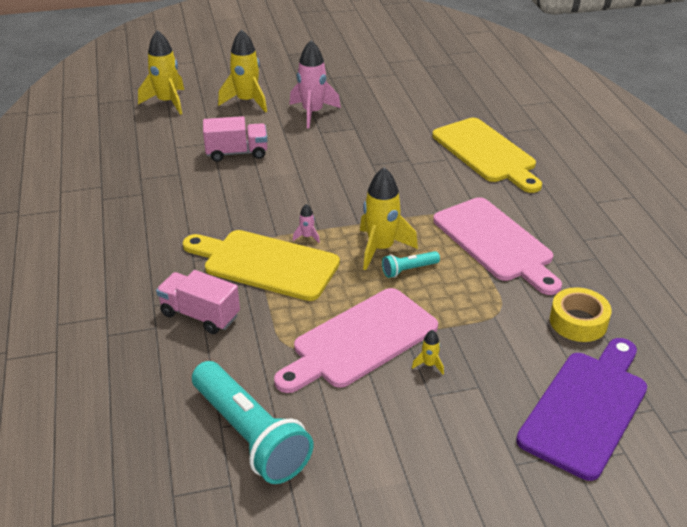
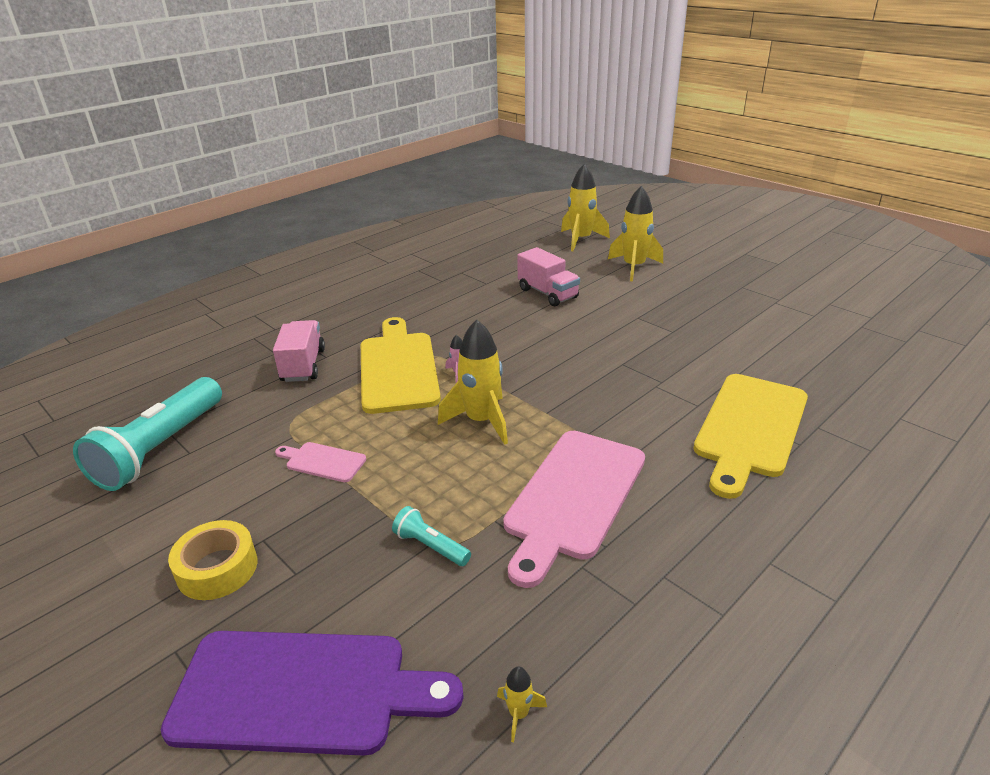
camera: 60 degrees right, 5 degrees down
pink cutting board [274,288,438,393] -> pink cutting board [275,442,366,482], size x0.47
pink rocket [289,40,341,128] -> none
turquoise flashlight [382,251,440,278] -> turquoise flashlight moved to [392,506,471,566]
yellow rocket [412,330,444,374] -> yellow rocket moved to [497,666,547,742]
yellow tape [550,287,612,342] -> yellow tape moved to [168,520,257,600]

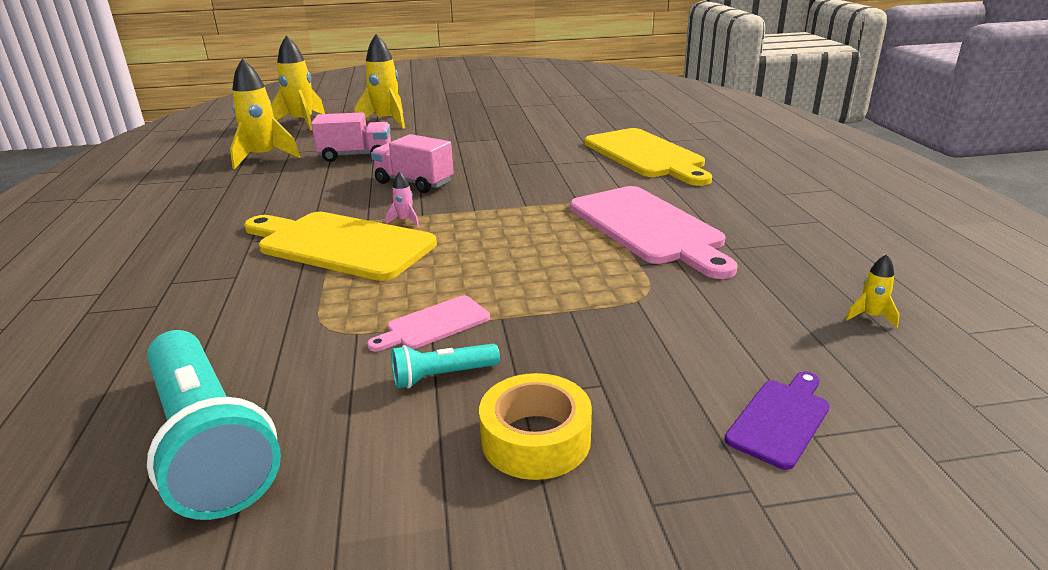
camera: 55 degrees left, 5 degrees down
purple cutting board [161,631,464,756] -> purple cutting board [725,371,830,470], size x0.47
pink truck [273,320,325,382] -> pink truck moved to [371,134,454,193]
turquoise flashlight [392,506,471,566] -> turquoise flashlight moved to [391,344,500,389]
yellow rocket [438,319,508,445] -> yellow rocket moved to [230,59,300,169]

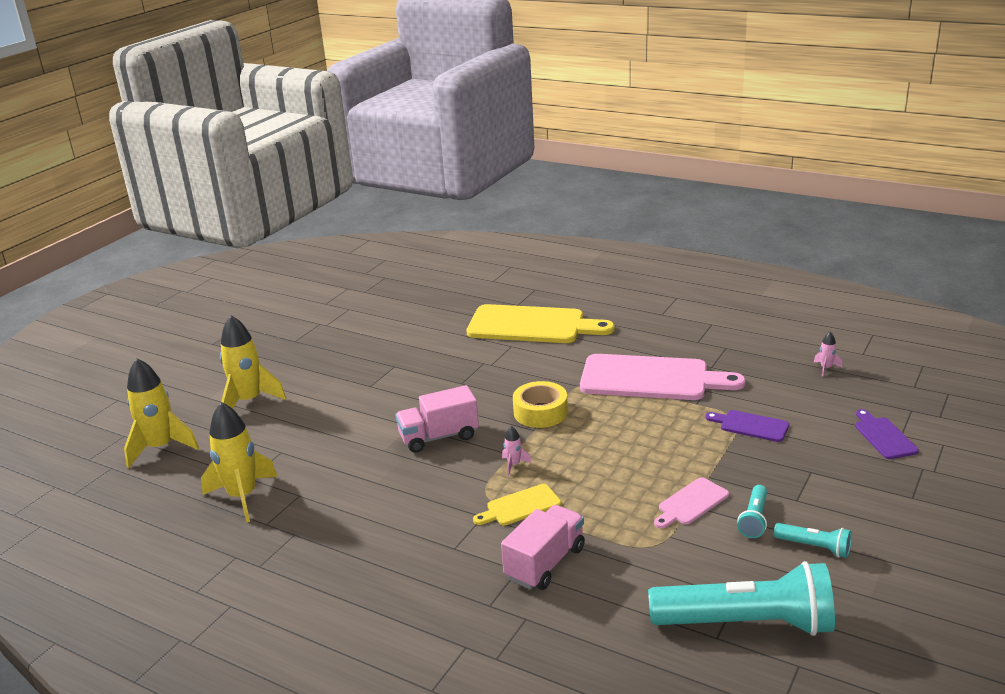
camera: 50 degrees left, 0 degrees up
yellow cutting board [244,212,437,281] -> yellow cutting board [473,484,561,525], size x0.47
pink truck [311,112,391,162] -> pink truck moved to [501,505,585,590]
pink cutting board [367,296,490,351] -> pink cutting board turned 45 degrees clockwise [654,477,729,528]
yellow tape [479,373,592,480] -> yellow tape moved to [513,381,568,428]
yellow rocket [845,254,900,328] -> pink rocket [814,332,842,376]
none -> purple cutting board [705,410,789,442]
none -> turquoise flashlight [774,523,852,558]

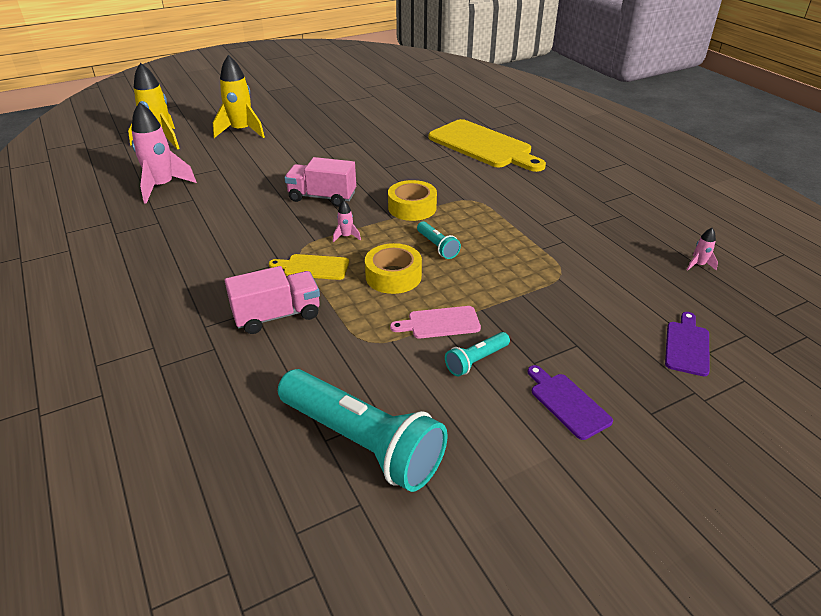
camera: 30 degrees right, 10 degrees up
yellow rocket [201,402,278,522] -> pink rocket [131,102,197,204]
pink cutting board [580,354,746,400] -> none
purple cutting board [705,410,789,442] -> purple cutting board moved to [528,365,613,440]
turquoise flashlight [774,523,852,558] -> turquoise flashlight moved to [417,221,461,259]
none -> yellow tape [365,243,422,294]

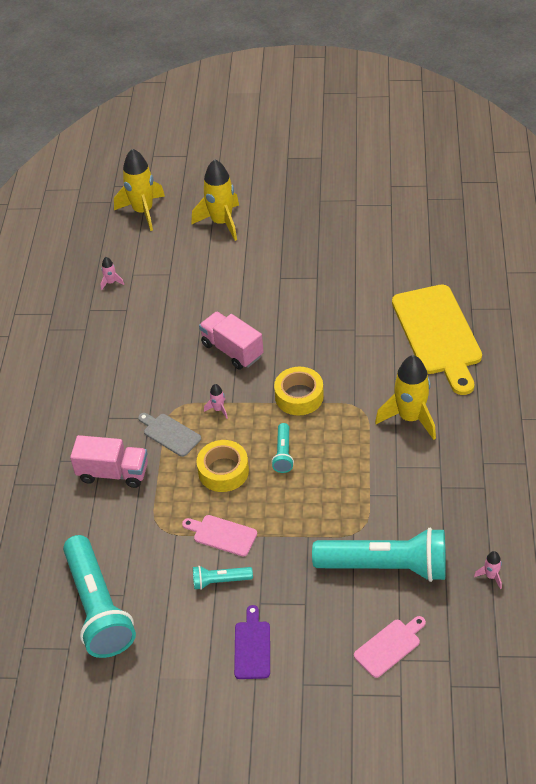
camera: 35 degrees right, 10 degrees up
pink rocket [131,102,197,204] -> pink rocket [100,257,124,290], size x0.43
yellow cutting board [269,254,349,280] -> grey cutting board [138,413,201,457]
purple cutting board [665,312,710,376] -> pink cutting board [354,616,426,678]
none -> turquoise flashlight [312,528,446,582]
none -> yellow rocket [375,355,436,440]

